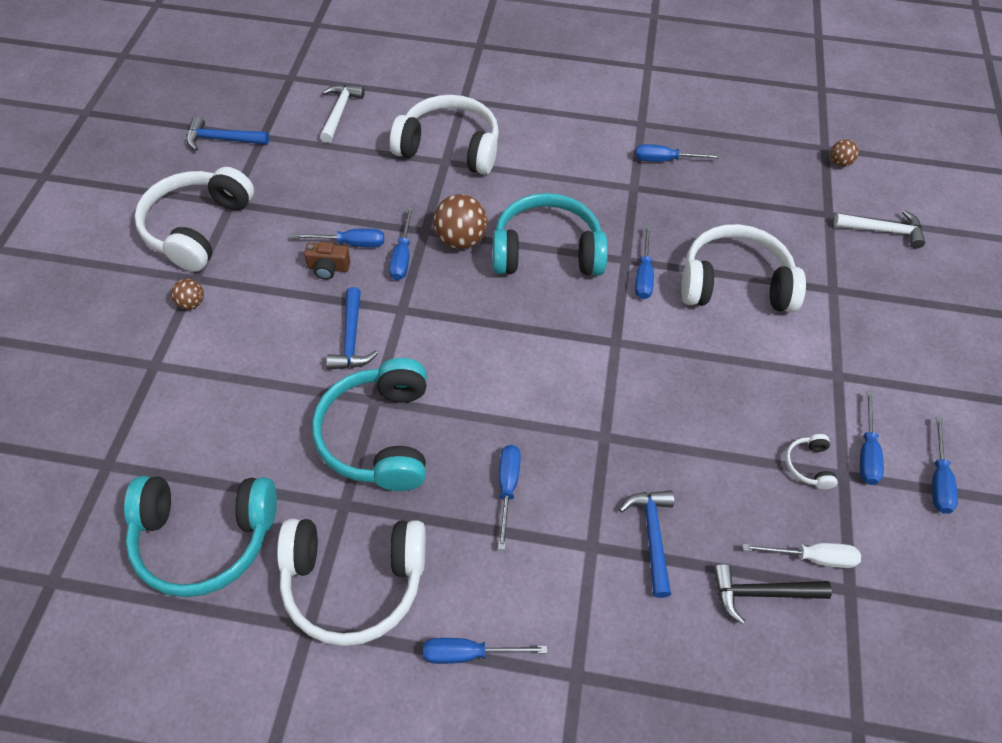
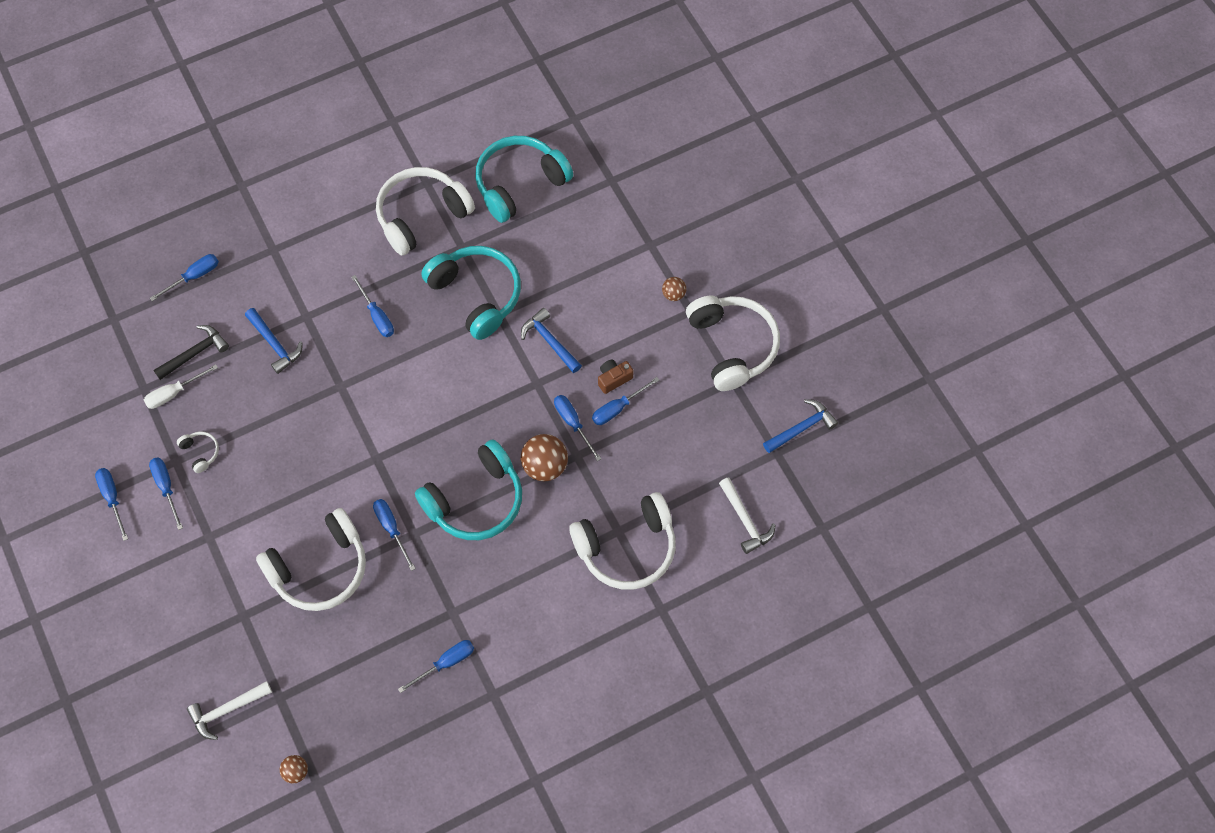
camera: 145 degrees right, 10 degrees up
blue screwdriver [423,638,547,664] -> blue screwdriver moved to [150,254,219,301]

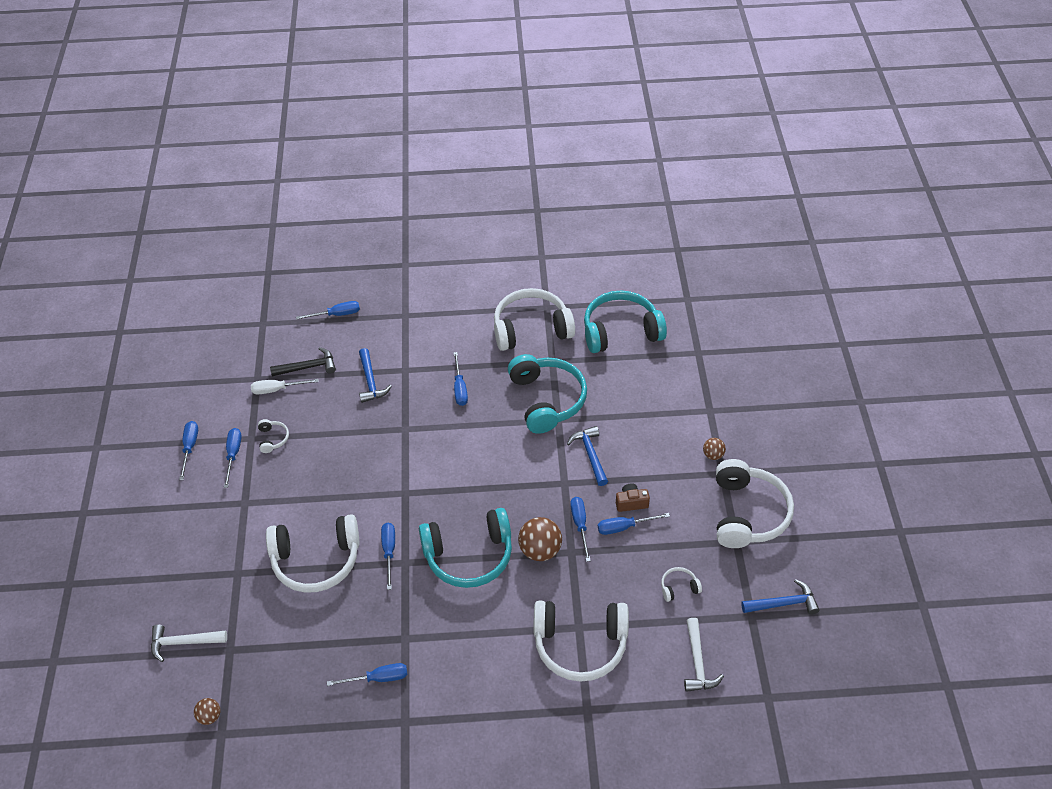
camera: 25 degrees right, 15 degrees down
none -> white headphones [661,567,702,602]

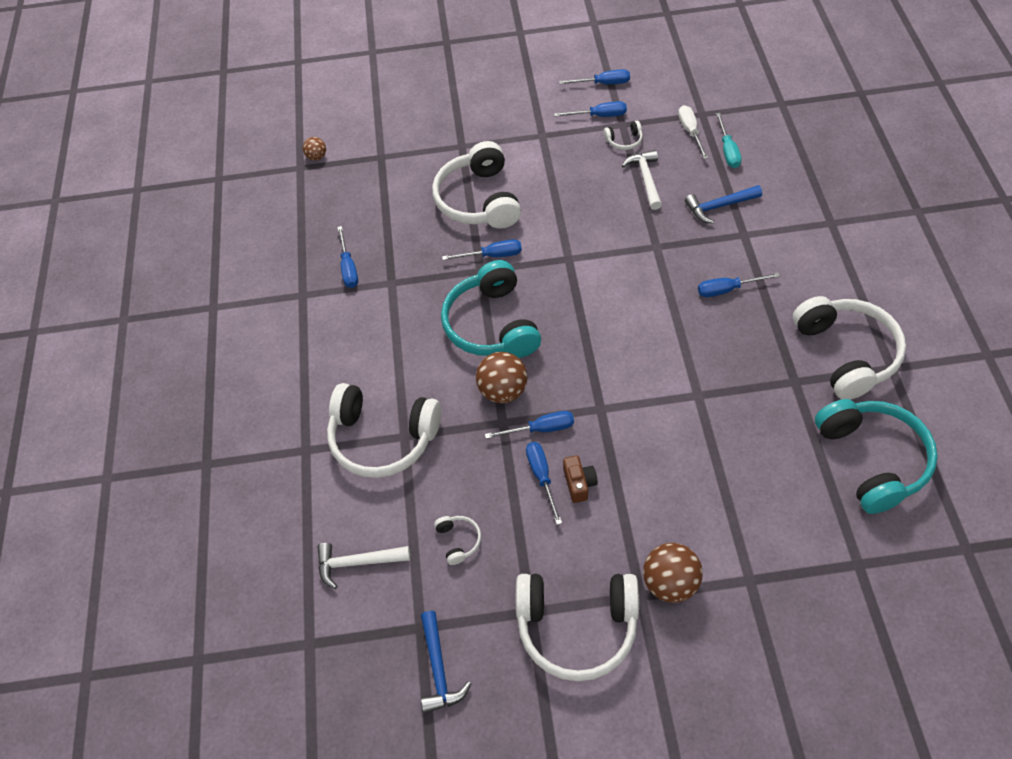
camera: 90 degrees right, 5 degrees up
white hammer [151,625,227,662] -> white hammer moved to [622,150,662,210]
black hammer [270,347,336,376] -> turquoise screwdriver [716,113,742,168]
blue screwdriver [296,301,360,320] -> none
turquoise headphones [508,354,587,434] -> none
white headphones [534,601,629,682] -> white headphones turned 75 degrees counterclockwise [327,383,441,478]
blue hammer [567,426,608,486] -> none
brown ball [703,438,726,460] -> brown ball [643,543,703,603], size x1.84

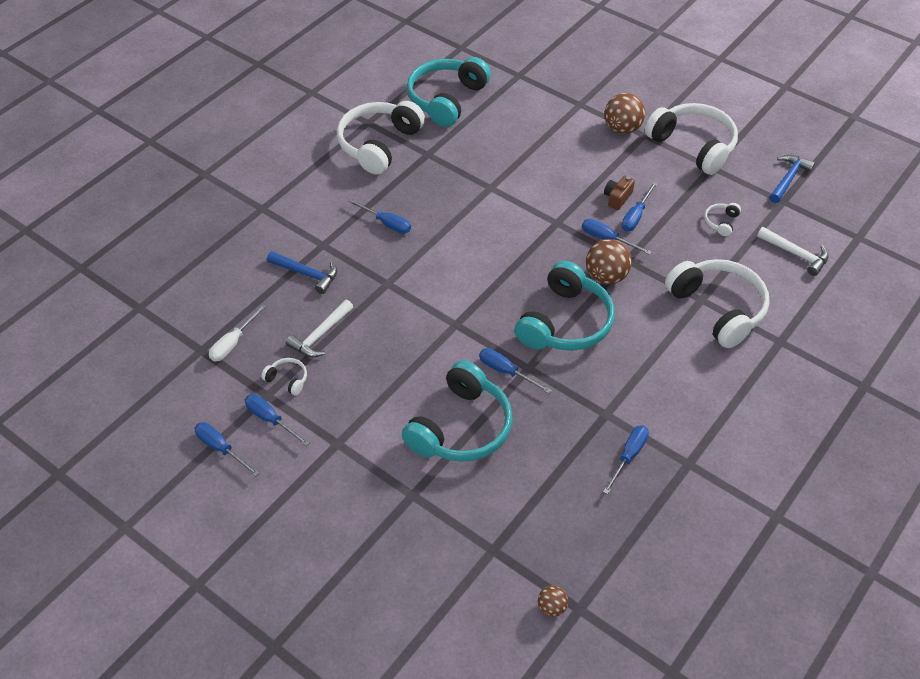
camera: 140 degrees left, 5 degrees down
white headphones [432,141,521,229] -> turquoise headphones [402,360,513,462]
turquoise screwdriver [716,113,742,168] -> none

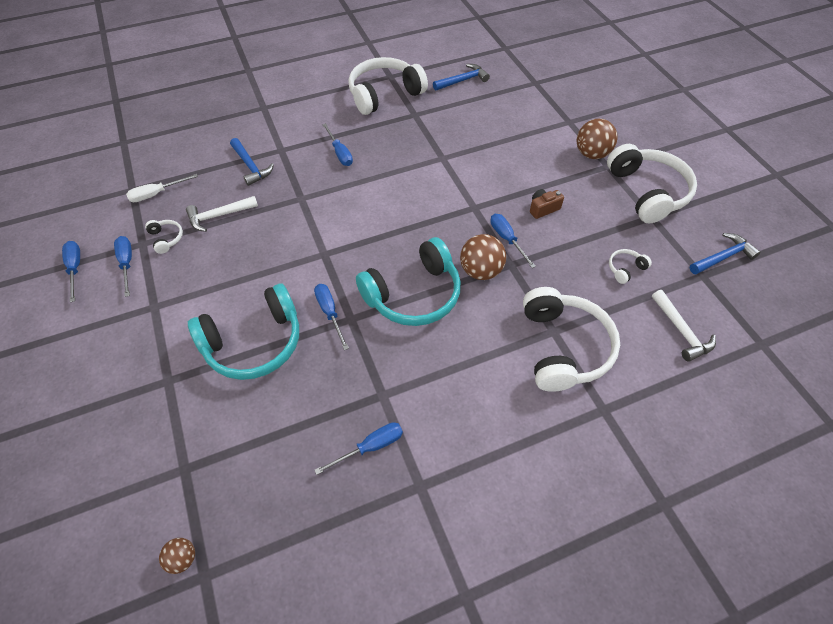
camera: 30 degrees right, 5 degrees up
turquoise headphones [407,57,491,127] -> blue hammer [433,64,490,91]
blue screwdriver [622,182,657,231] -> none

